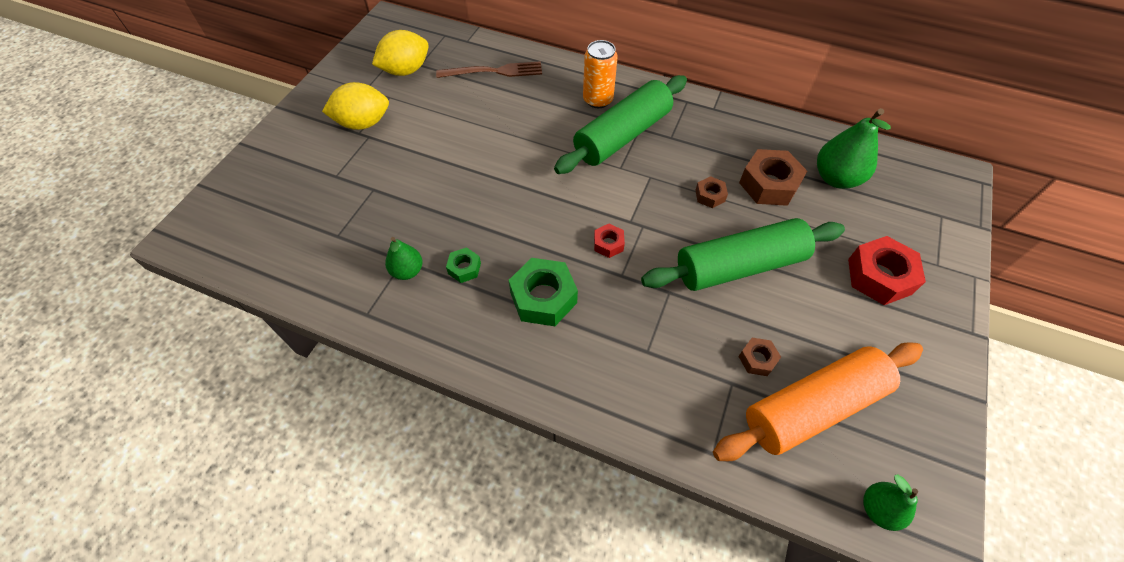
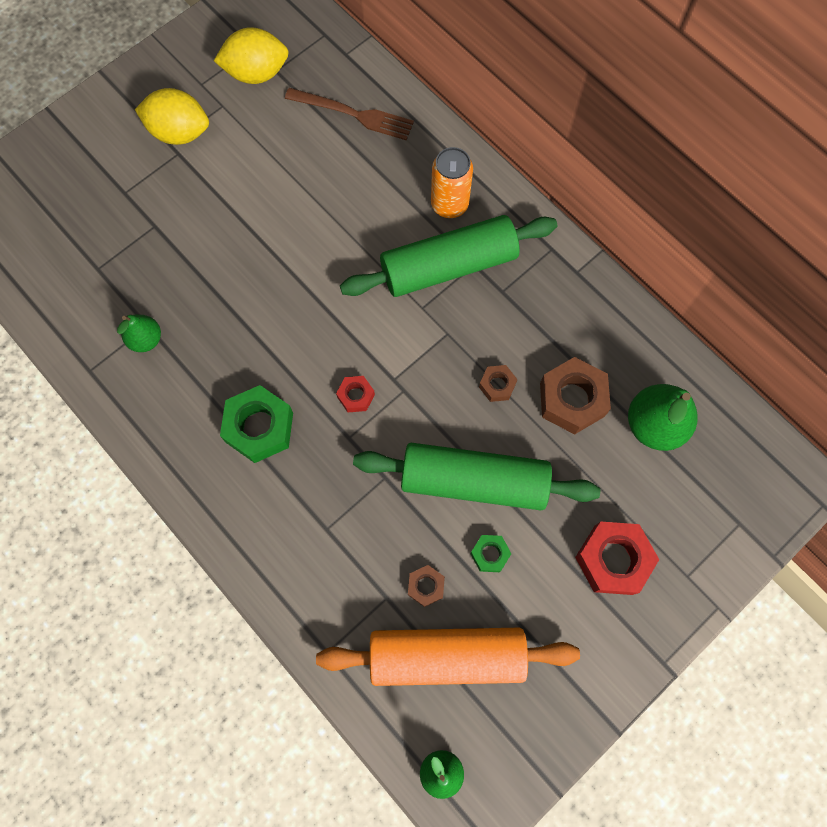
camera: 25 degrees right, 15 degrees up
green nut [446,247,481,283] -> green nut moved to [470,535,511,572]

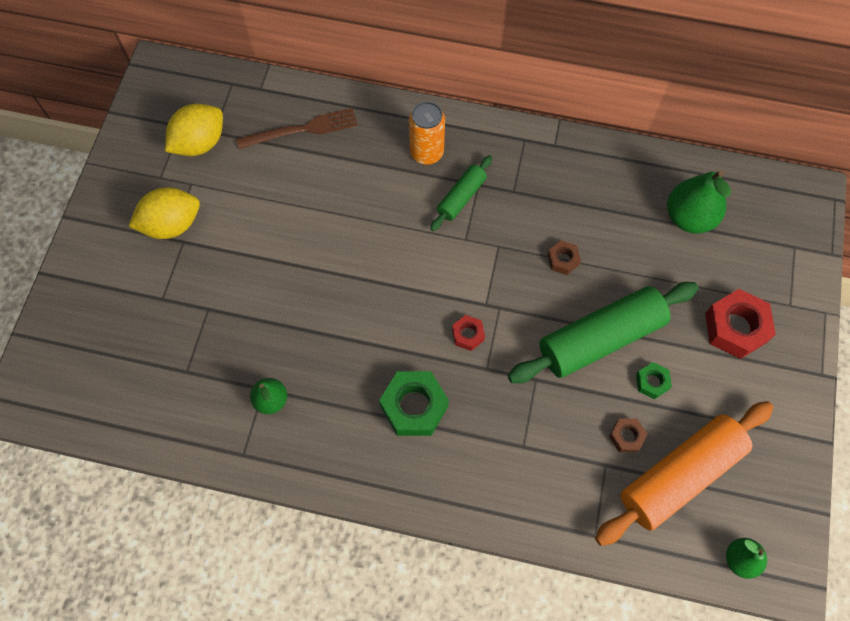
camera: 35 degrees left, 5 degrees down
green rolling pin [340,215,557,297] -> green rolling pin [430,155,492,231], size x0.51
brown nut [540,357,611,435] -> none

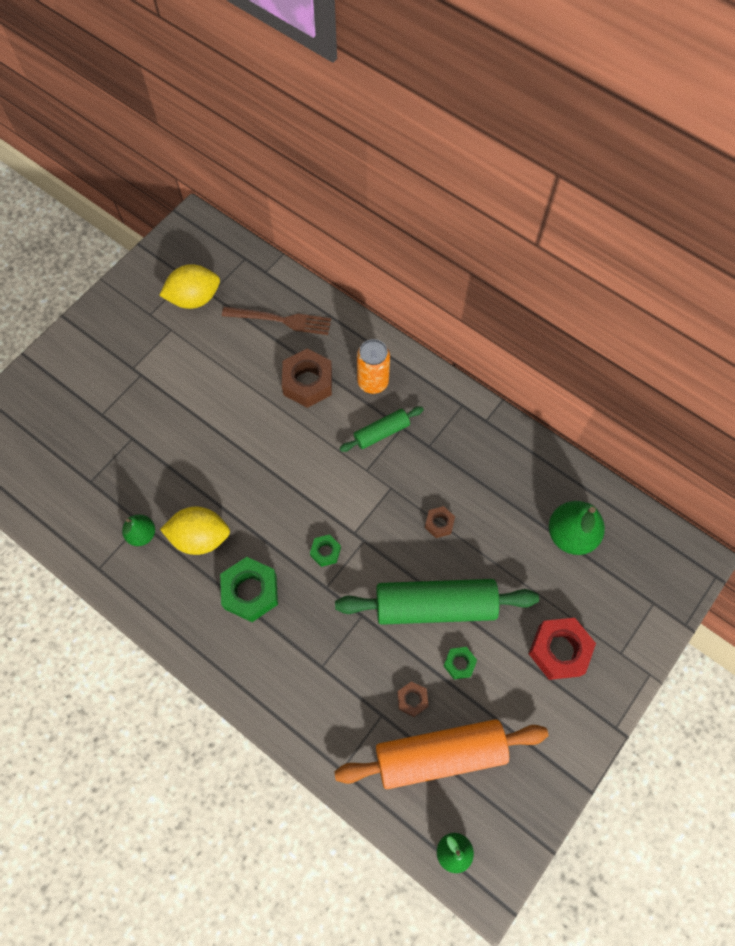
camera: 25 degrees right, 0 degrees up
yellow lemon [128,188,200,239] -> yellow lemon moved to [160,506,230,555]
red nut [452,315,485,351] -> green nut [310,534,341,567]
none -> brown nut [282,349,332,408]

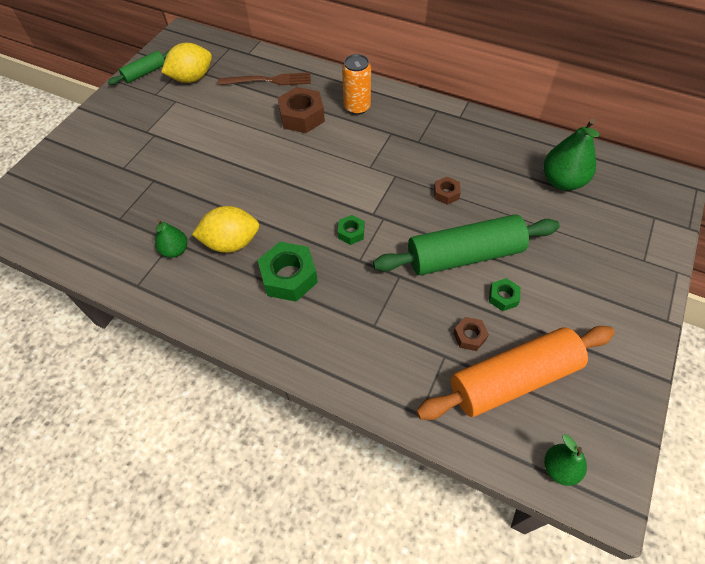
camera: 10 degrees left, 10 degrees down
green rolling pin [339,407,424,452] -> green rolling pin moved to [108,49,171,85]
red nut [529,618,596,680] -> none

